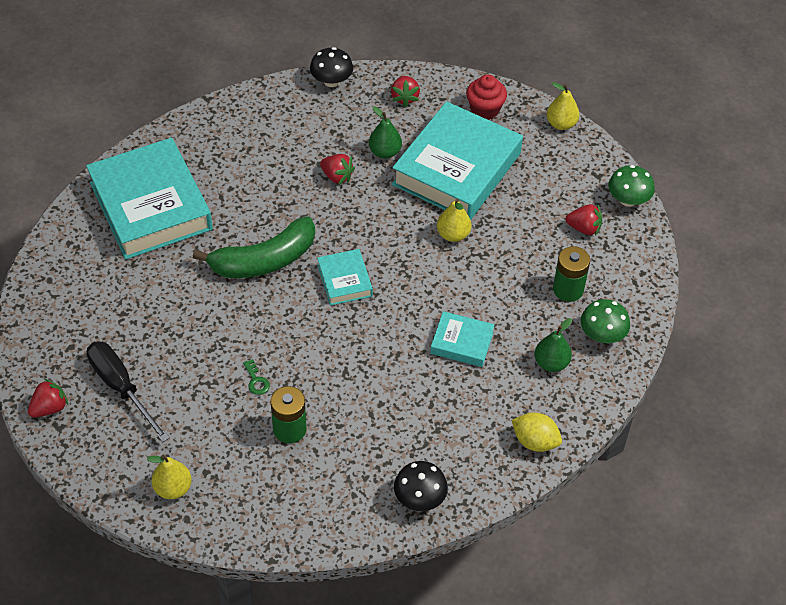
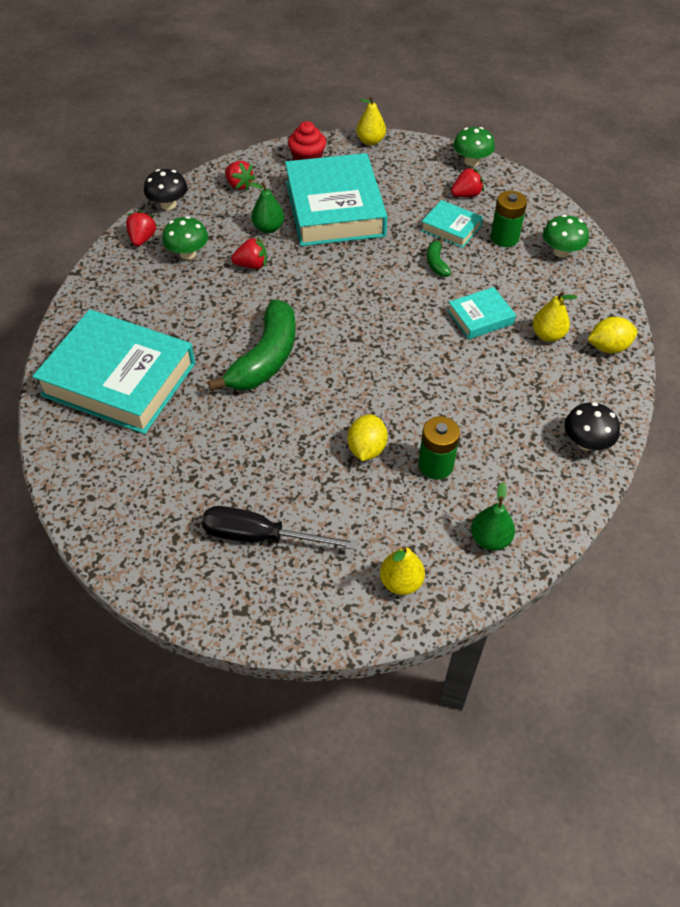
camera: 40 degrees left, 0 degrees up
red strawberry [28,379,68,417] -> red strawberry moved to [126,210,157,246]
green key [243,359,270,395] -> yellow lemon [348,414,388,461]
turquoise book [317,249,373,306] -> turquoise book moved to [421,200,483,248]
yellow pear [437,198,471,242] -> yellow pear moved to [533,291,577,342]
green pear [534,318,572,372] -> green pear moved to [471,482,515,551]
none -> green mushroom [162,216,208,259]
none -> green banana [427,238,452,277]

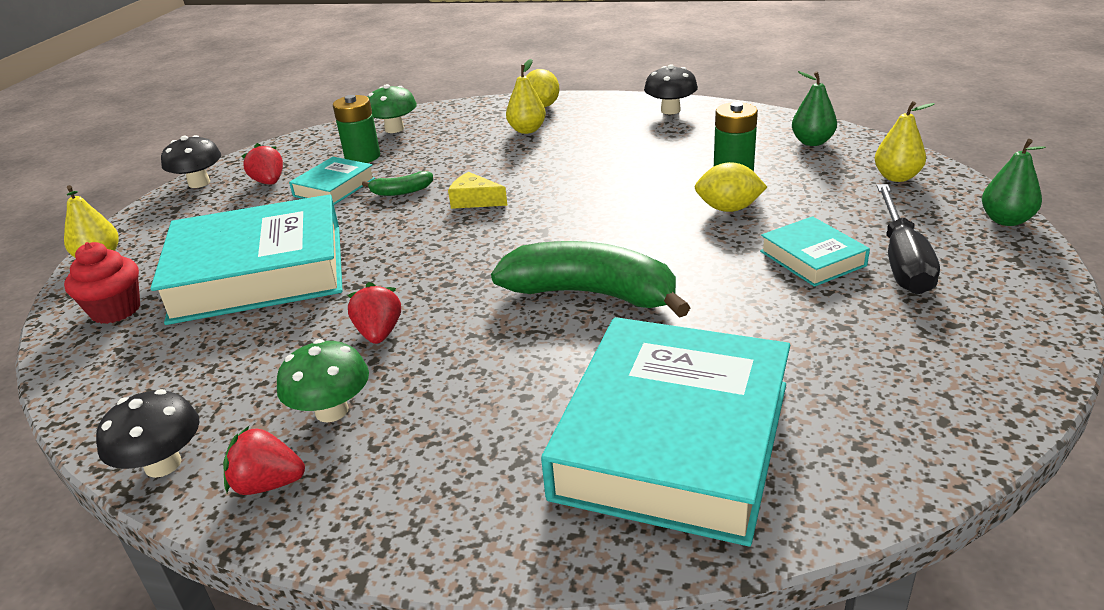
camera: 90 degrees left, 20 degrees down
red strawberry [225,161,255,190] -> none
green pear [249,182,284,233] -> green pear moved to [982,139,1046,226]
turquoise book [448,287,516,339] -> turquoise book moved to [760,216,870,287]
green mushroom [453,127,495,166] -> black mushroom [161,135,221,188]
none -> yellow cheese [448,172,508,209]

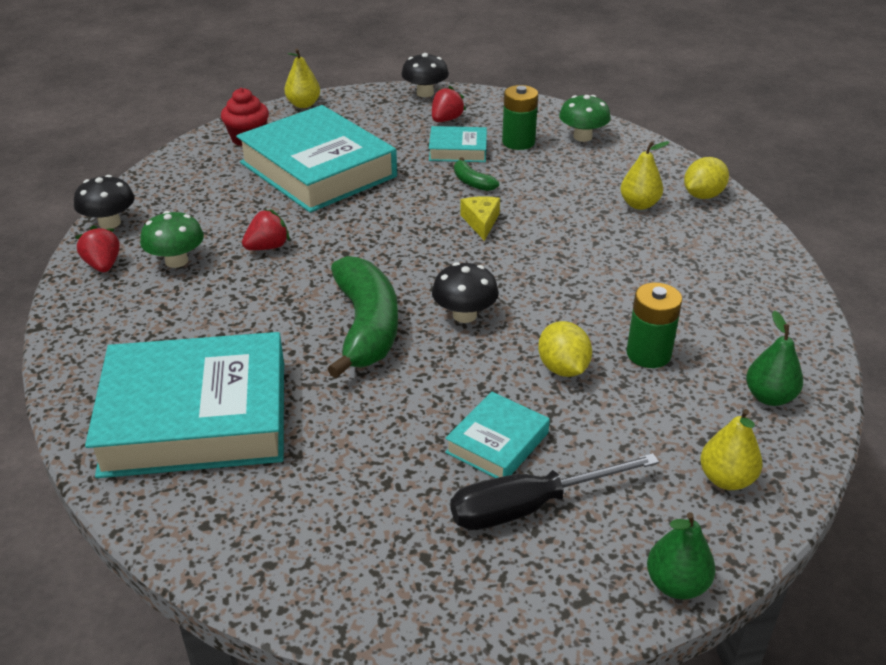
camera: 60 degrees right, 5 degrees up
black mushroom [644,64,698,114] -> black mushroom moved to [432,262,499,323]

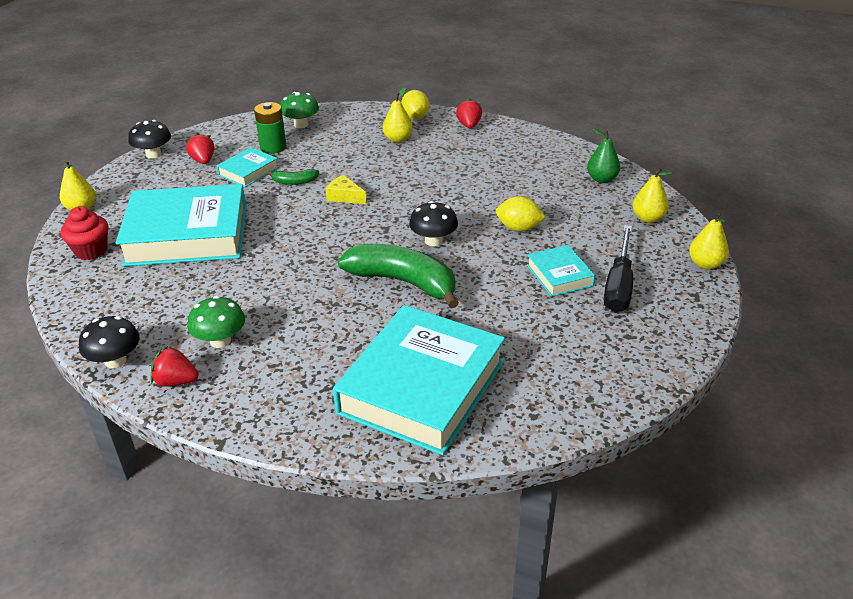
camera: 55 degrees left, 0 degrees up
red strawberry [242,209,290,250] -> red strawberry moved to [456,98,482,128]
green battery [626,282,682,368] -> none
green pear [647,512,716,599] -> yellow pear [689,213,729,269]

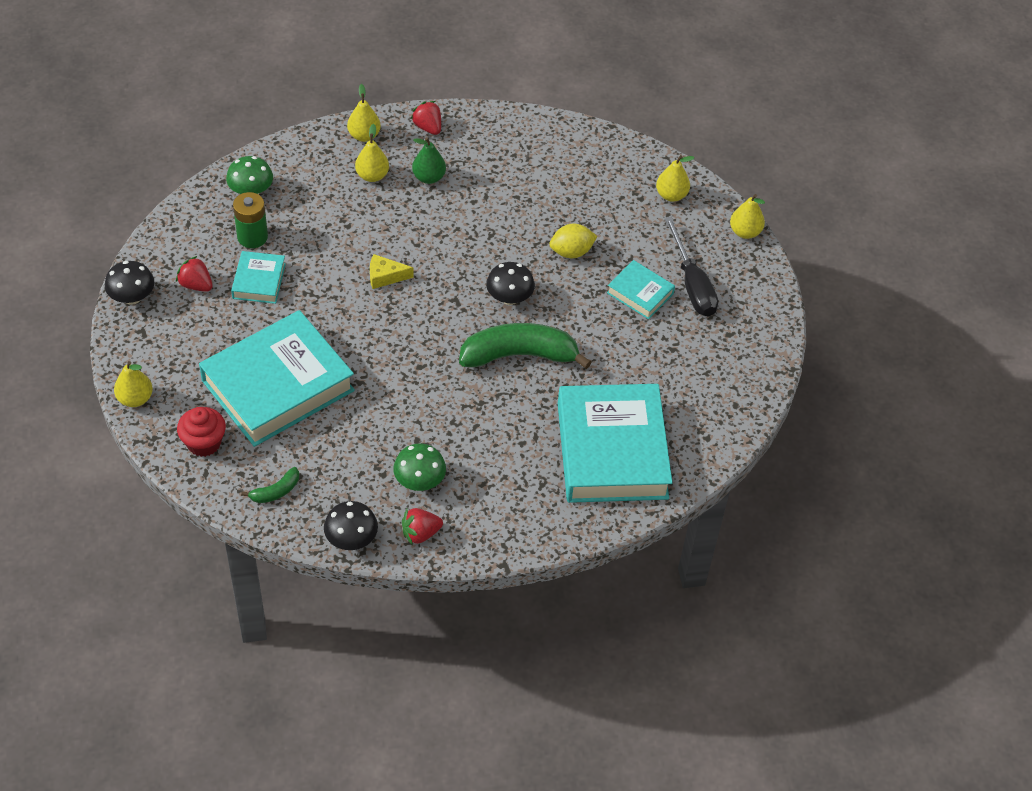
camera: 35 degrees left, 15 degrees up
green banana [268,169,319,185] -> green banana moved to [241,467,299,503]
yellow lemon [401,90,429,120] -> yellow pear [347,84,381,142]
green pear [587,128,620,183] -> green pear moved to [412,137,446,184]

